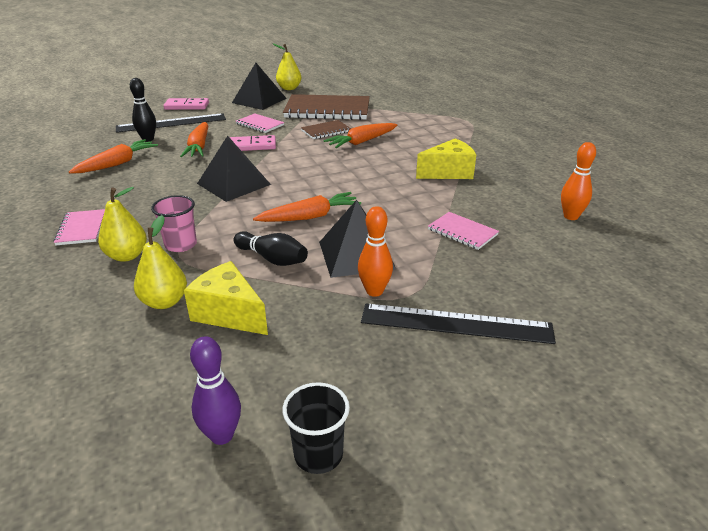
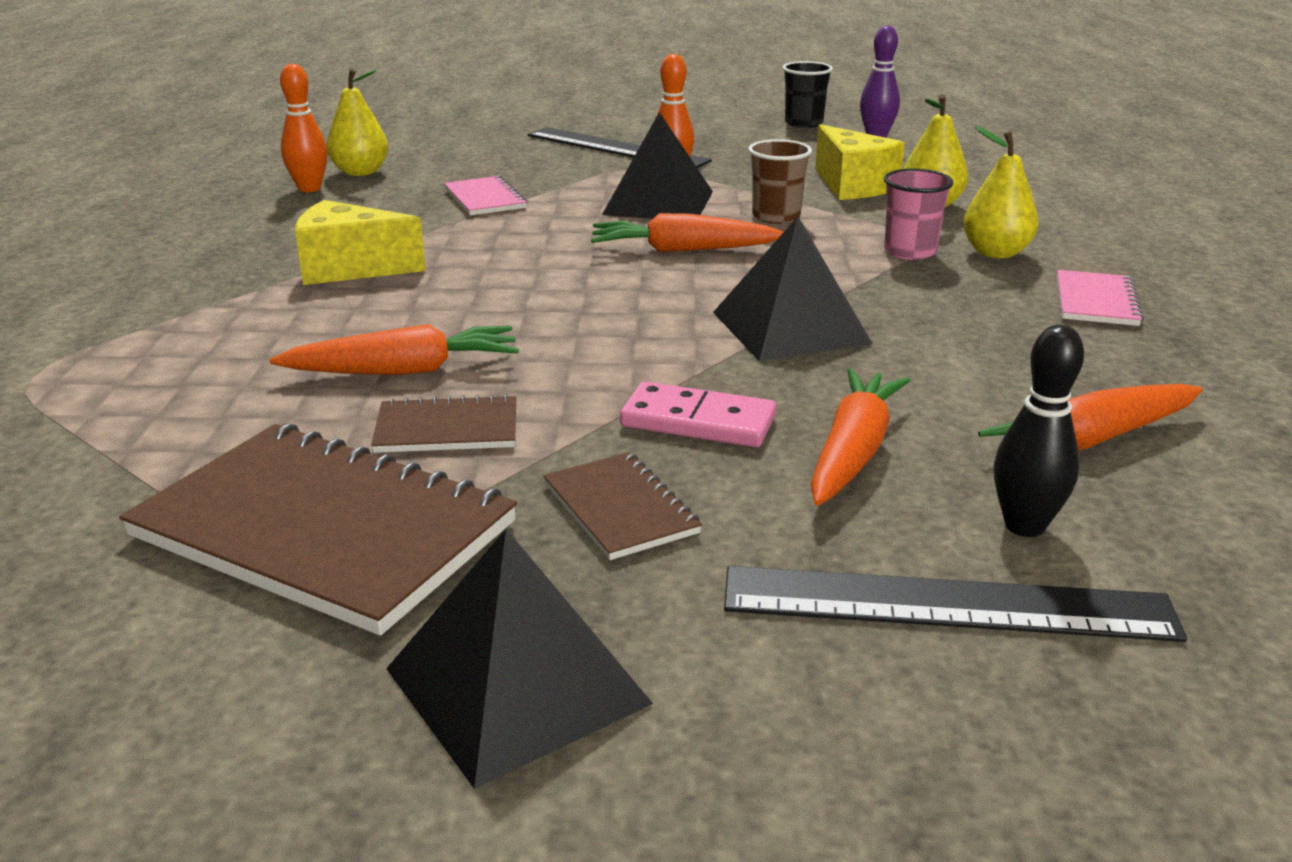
camera: 155 degrees left, 5 degrees down
pink domino [163,98,209,110] -> none
black bowling pin [234,231,308,266] -> brown cup [748,139,812,224]
pink notebook [236,113,284,133] -> brown notebook [543,452,702,560]
yellow pear [273,44,302,90] -> yellow pear moved to [326,69,388,176]

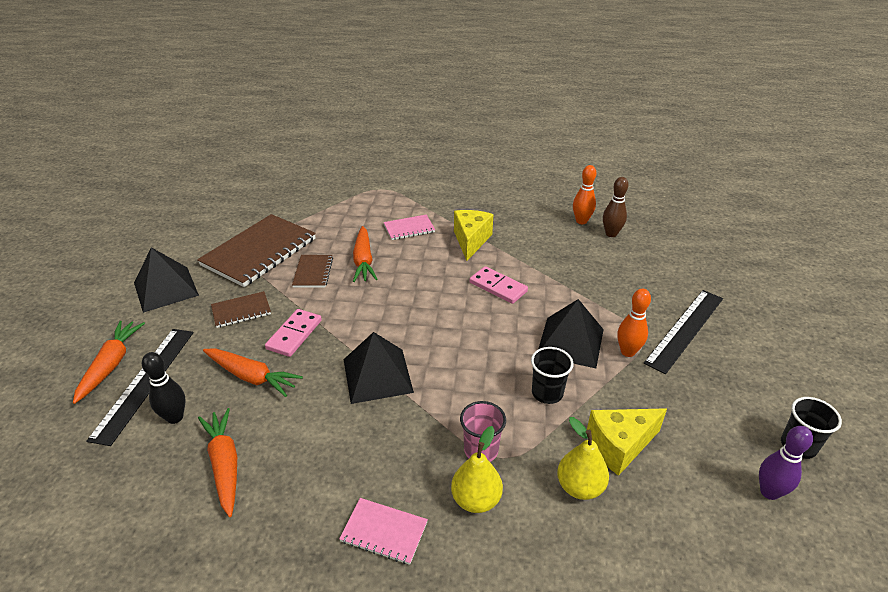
camera: 95 degrees right, 10 degrees up
yellow pear [326,69,388,176] -> brown bowling pin [603,177,628,237]
pink notebook [444,175,527,216] -> pink notebook moved to [384,214,435,240]
orange carrot [591,213,783,252] -> orange carrot moved to [73,321,145,404]
brown cup [748,139,812,224] -> black cup [531,347,574,404]
none -> pink domino [470,266,528,304]

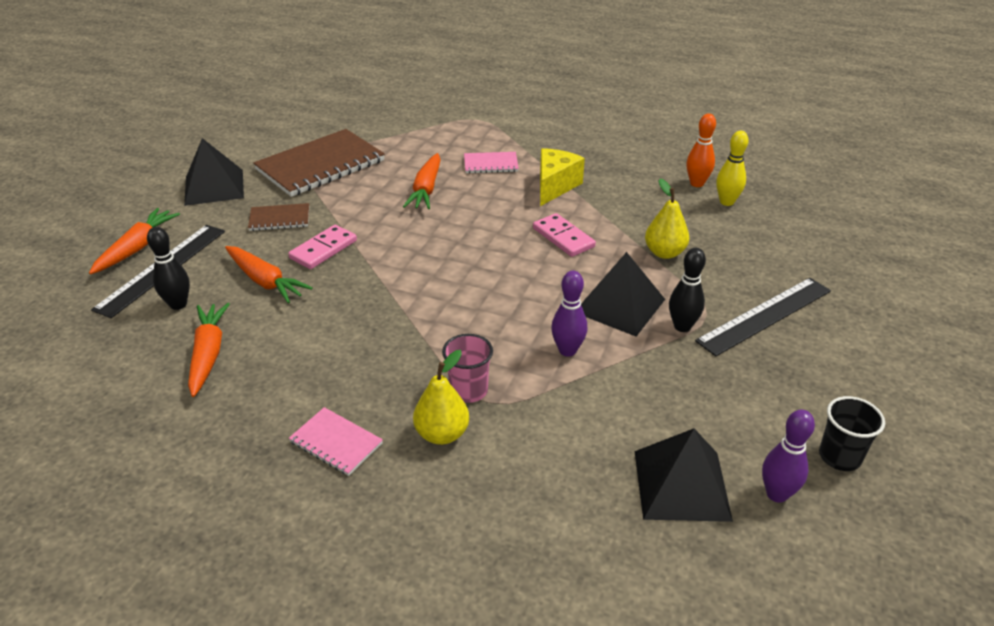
camera: 15 degrees right, 0 degrees up
brown notebook [292,255,333,288] -> none
black pyramid [344,332,414,404] -> black pyramid moved to [634,428,733,522]
black cup [531,347,574,404] -> purple bowling pin [551,271,587,357]
yellow pear [557,417,609,500] -> yellow pear moved to [645,178,689,259]
yellow cheese [587,408,667,476] -> none
brown bowling pin [603,177,628,237] -> yellow bowling pin [717,131,749,206]
orange bowling pin [617,289,651,357] -> black bowling pin [669,248,706,332]

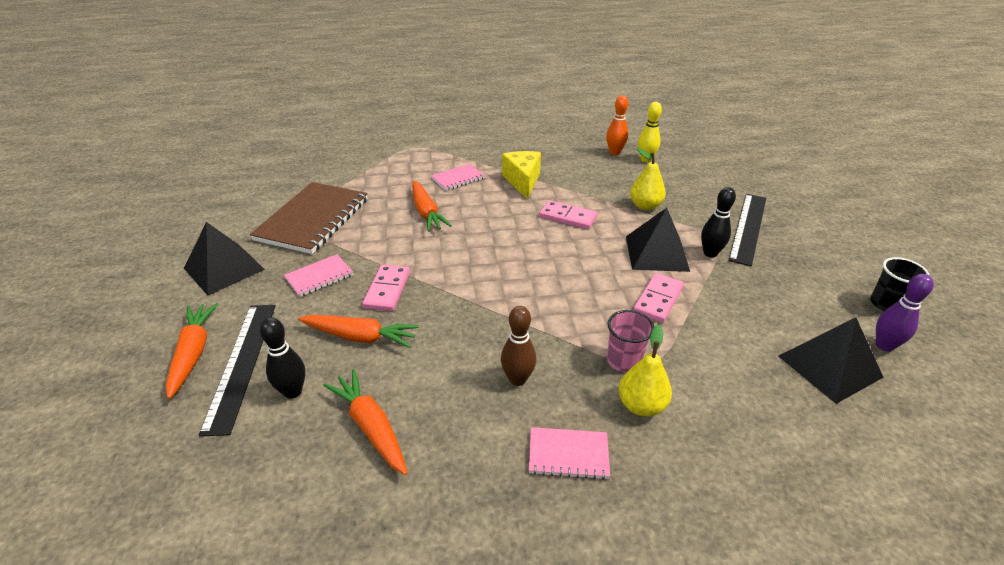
camera: 30 degrees left, 0 degrees up
brown notebook [248,203,309,231] -> pink notebook [284,254,353,297]
purple bowling pin [551,271,587,357] -> pink domino [633,273,684,323]
none -> brown bowling pin [501,306,536,386]

